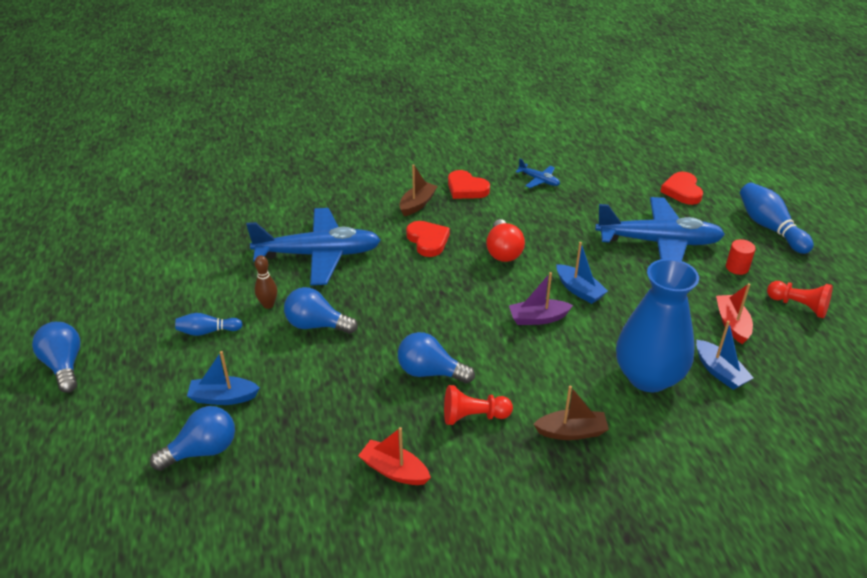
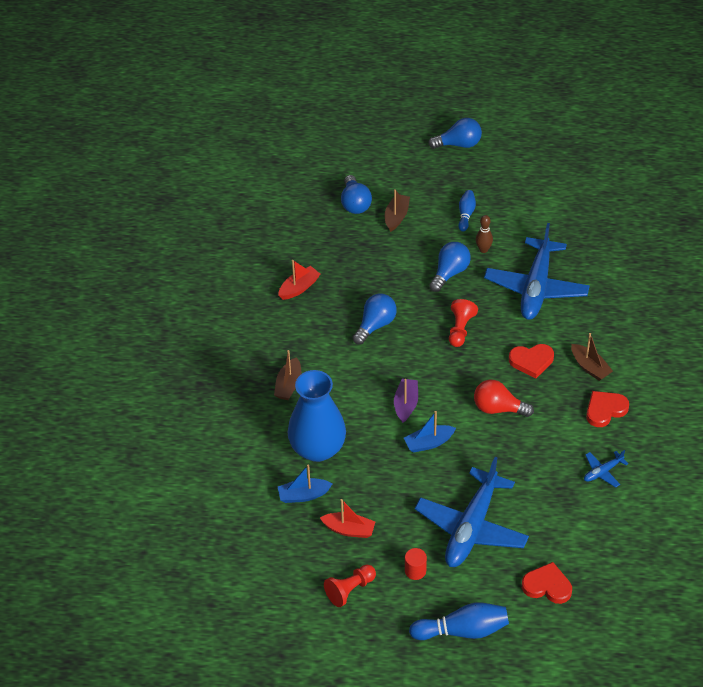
camera: 110 degrees right, 10 degrees up
blue boat [187,351,260,405] -> brown boat [385,189,410,232]
red pawn [444,385,513,425] -> red pawn moved to [449,299,478,347]

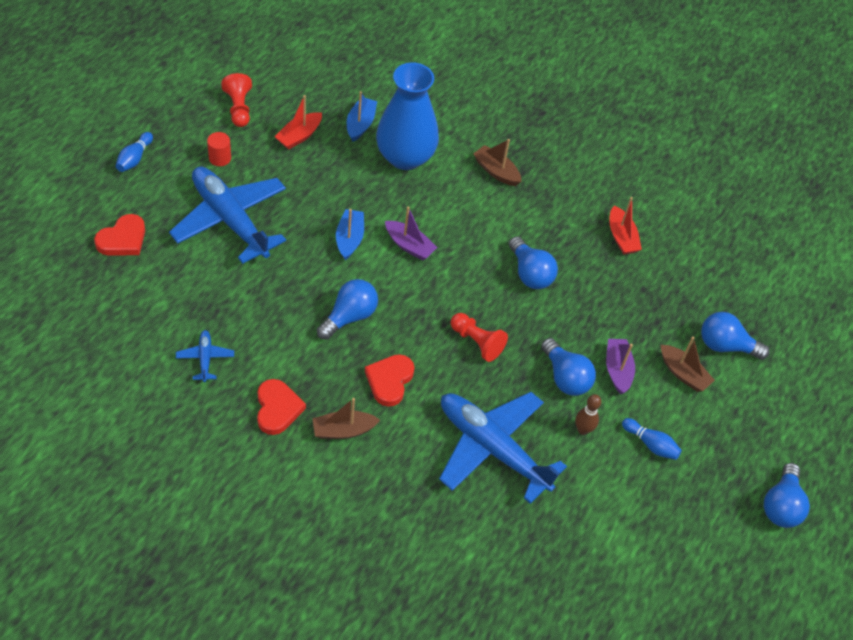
camera: 110 degrees right, 5 degrees up
blue bowling pin [409,603,509,640] -> blue bowling pin [116,132,153,172], size x0.58
red light bulb [474,380,534,417] -> blue light bulb [317,279,378,340]
none -> purple boat [606,339,635,394]

